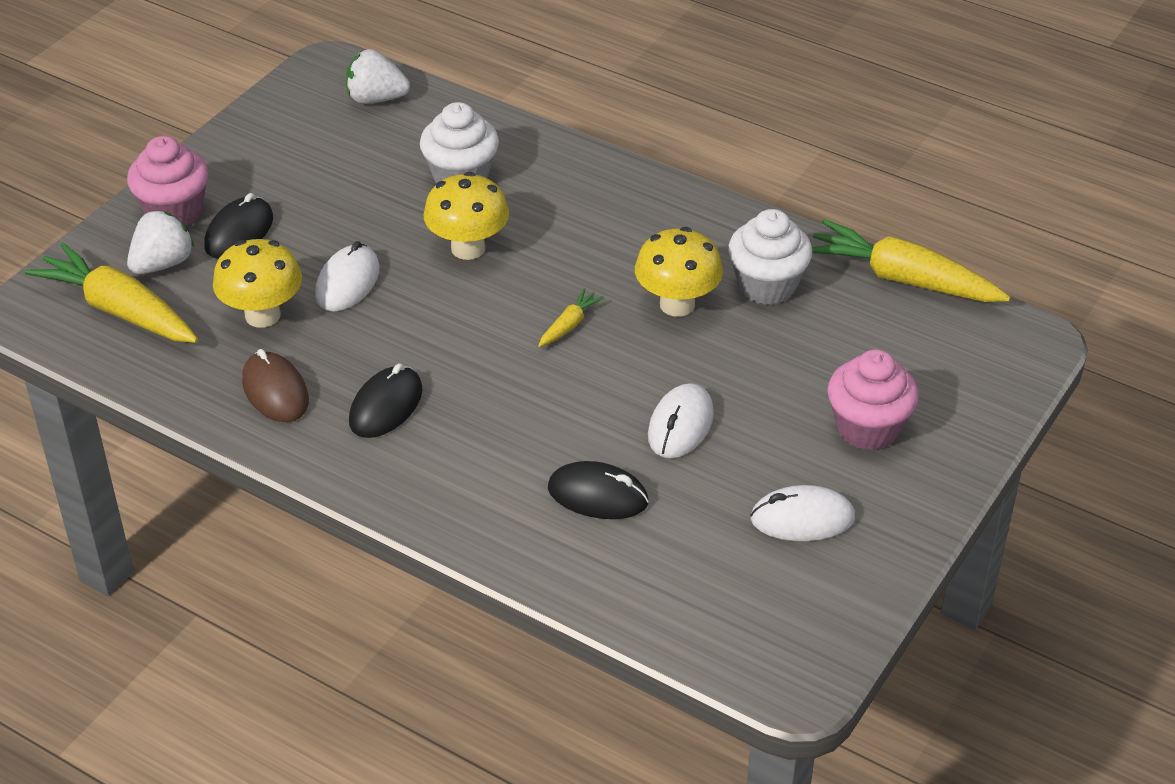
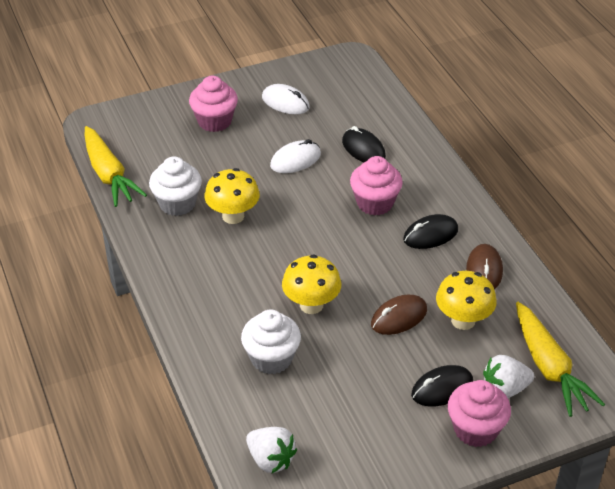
camera: 145 degrees left, 0 degrees up
white mouse [315,241,380,312] -> brown mouse [371,295,427,335]
yellow carrot [538,288,604,347] -> none
none -> pink cupcake [350,156,403,216]

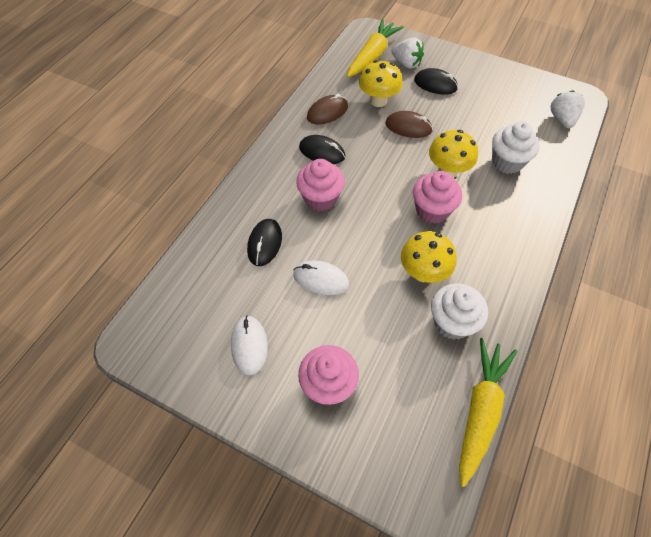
camera: 130 degrees left, 15 degrees up
pink cupcake [448,380,511,447] -> pink cupcake moved to [413,171,462,224]

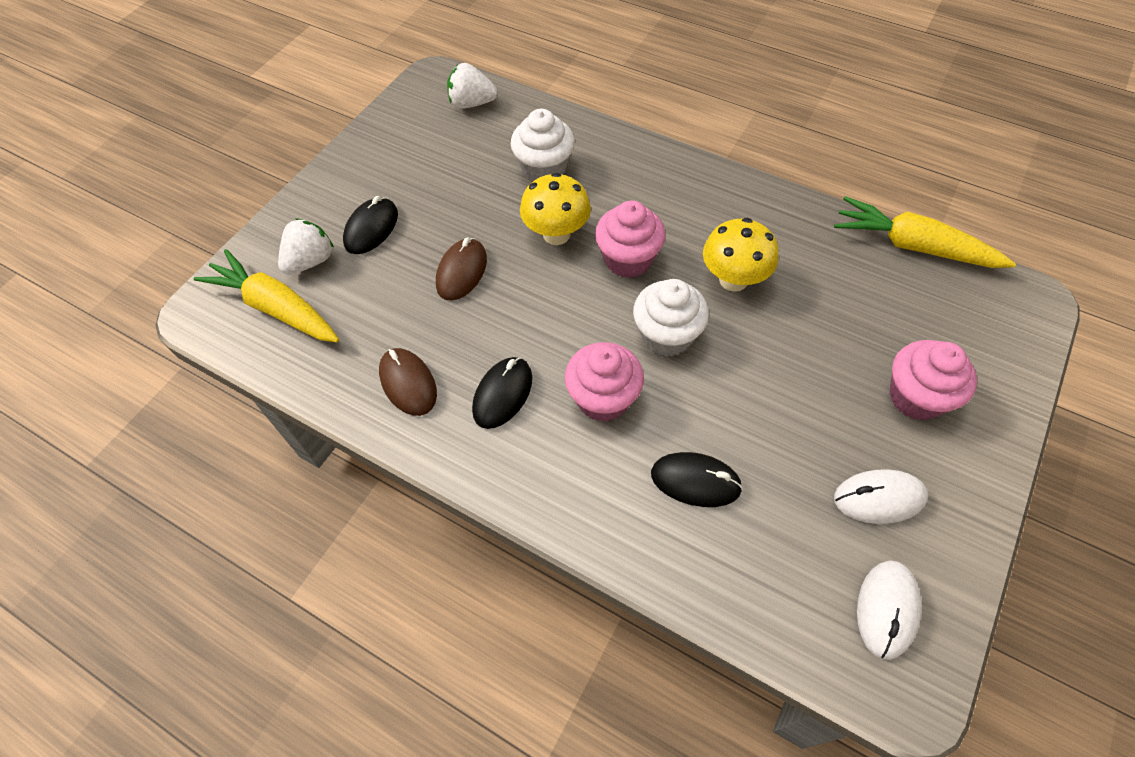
camera: 85 degrees left, 0 degrees up
white mouse [293,260,349,295] -> white mouse moved to [857,561,921,660]
yellow mushroom [359,60,403,107] -> none
white cupcake [431,283,488,340] -> white cupcake moved to [633,279,709,357]

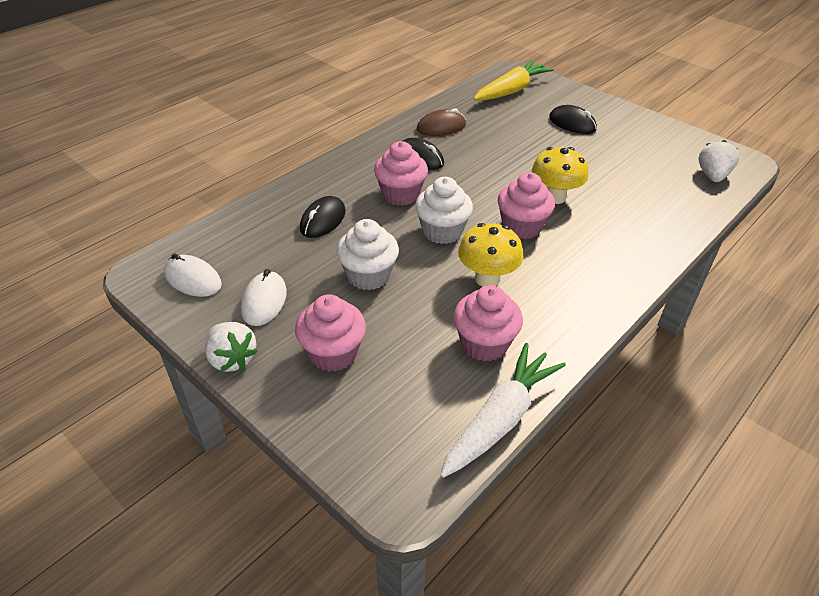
camera: 100 degrees right, 15 degrees down
white strawberry [278,219,334,275] -> white strawberry moved to [205,322,258,372]
brown mouse [436,238,487,300] -> none
white cupcake [511,109,575,181] -> white cupcake moved to [336,219,399,290]
yellow carrot [834,196,1016,268] -> white carrot [440,343,566,478]
none -> pink cupcake [453,285,523,362]

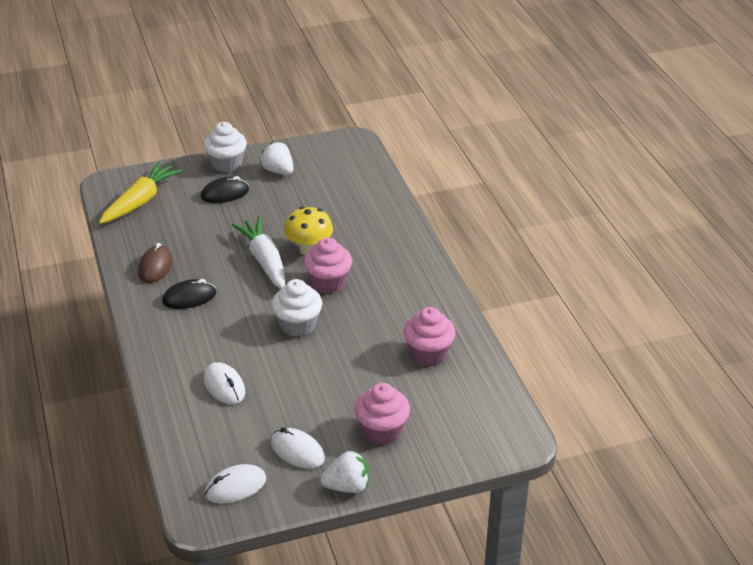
camera: 60 degrees left, 5 degrees down
black mouse [300,196,346,238] -> white mouse [204,362,245,404]
white cupcake [336,219,399,290] -> white cupcake moved to [203,122,247,173]
pink cupcake [374,141,428,206] -> none
white carrot [440,343,566,478] -> white carrot moved to [231,217,285,289]
yellow mushroom [458,223,523,287] -> none
yellow carrot [473,60,554,101] -> yellow carrot turned 45 degrees clockwise [99,162,182,224]
white strawberry [698,140,739,182] -> white strawberry moved to [260,142,294,175]

